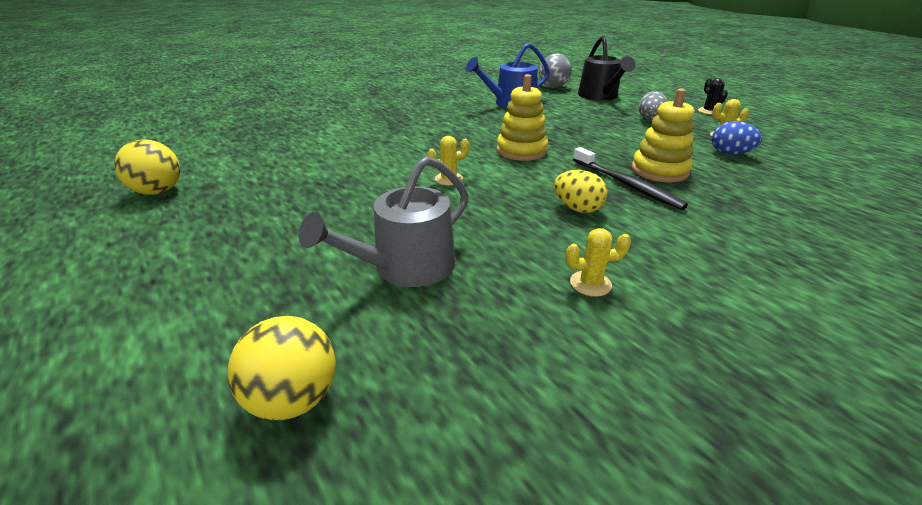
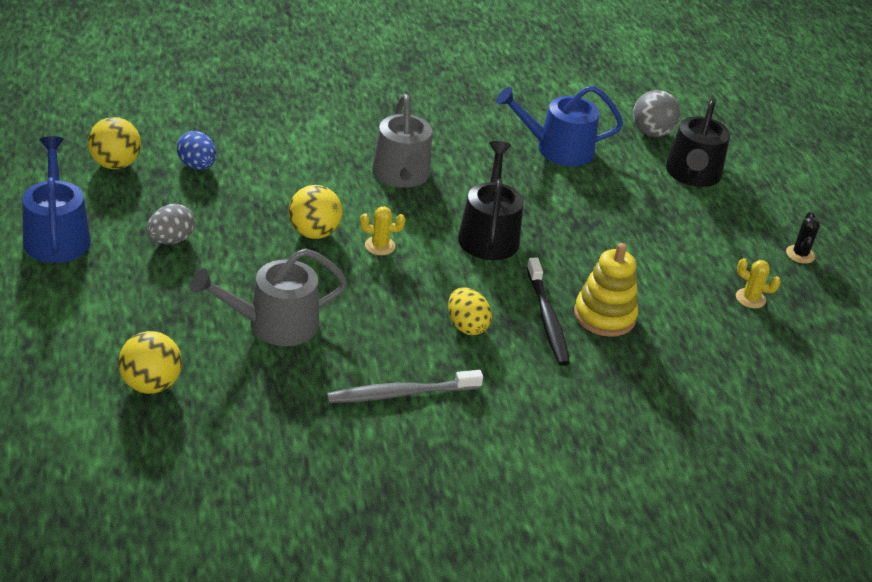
camera: 20 degrees right, 5 degrees up
yellow stacking toy [497,74,548,161] -> black watering can [458,141,524,260]
yellow cactus [566,228,631,297] -> grey toothbrush [327,370,483,403]
grey egg [639,91,668,120] -> grey egg moved to [147,204,195,244]
blue egg [712,121,762,155] -> blue egg moved to [177,131,216,170]
none -> blue watering can [22,136,91,263]
none -> yellow ball [288,185,343,239]
none -> grey watering can [372,94,432,188]

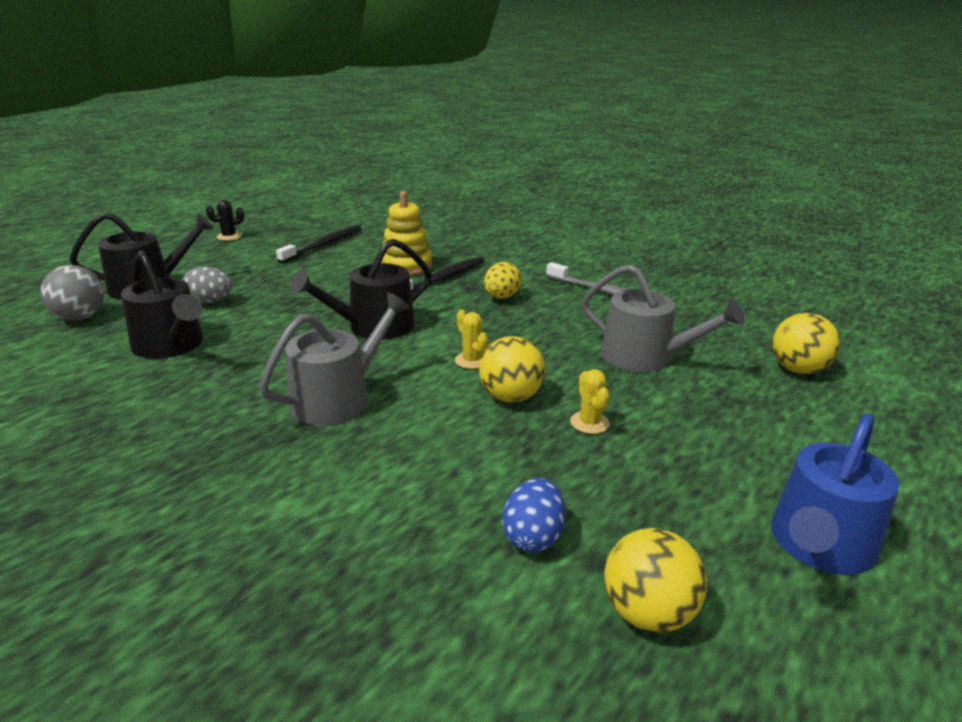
camera: 125 degrees left, 10 degrees down
grey egg [147,204,195,244] -> grey egg moved to [182,267,232,304]
blue watering can [496,86,623,166] -> black watering can [121,250,203,359]
yellow cactus [736,258,781,308] -> yellow cactus moved to [570,369,610,434]
none -> black toothbrush [276,225,362,264]

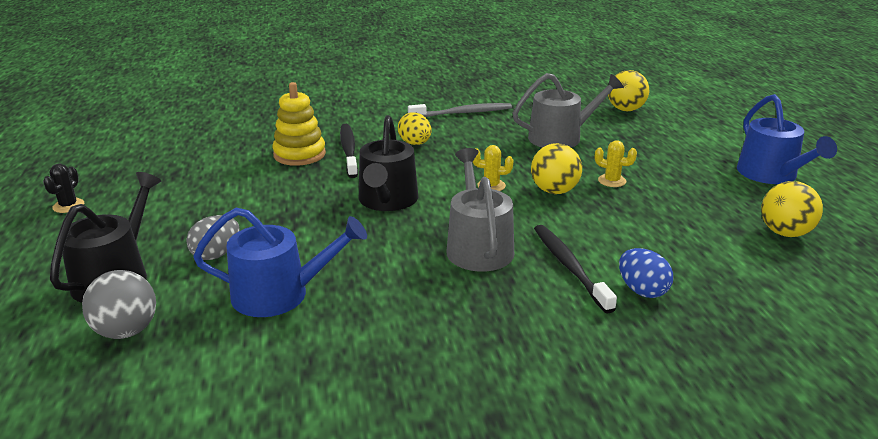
camera: 50 degrees left, 0 degrees up
black watering can [121,250,203,359] -> blue watering can [193,208,367,317]
black toothbrush [276,225,362,264] -> black toothbrush moved to [534,225,617,313]
blue egg [502,478,566,553] -> blue egg moved to [619,248,673,298]

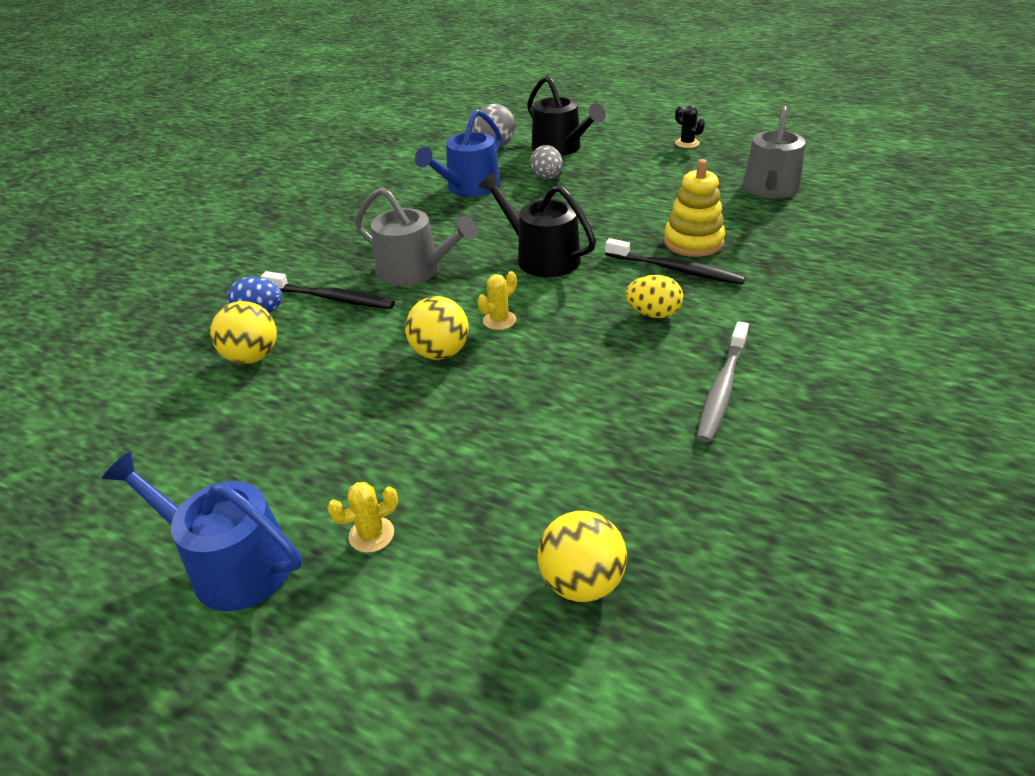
camera: 130 degrees right, 10 degrees up
grey watering can [512,73,624,148] -> grey watering can moved to [743,106,806,198]
yellow cactus [595,140,637,187] -> yellow cactus moved to [327,482,398,553]
yellow ball [761,181,823,237] -> yellow ball moved to [210,301,277,364]

